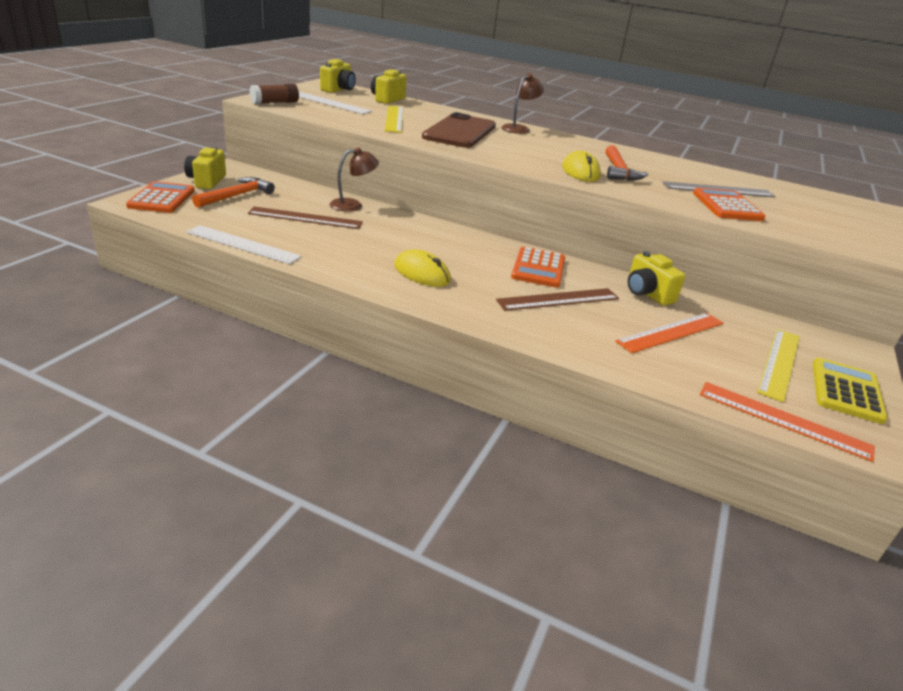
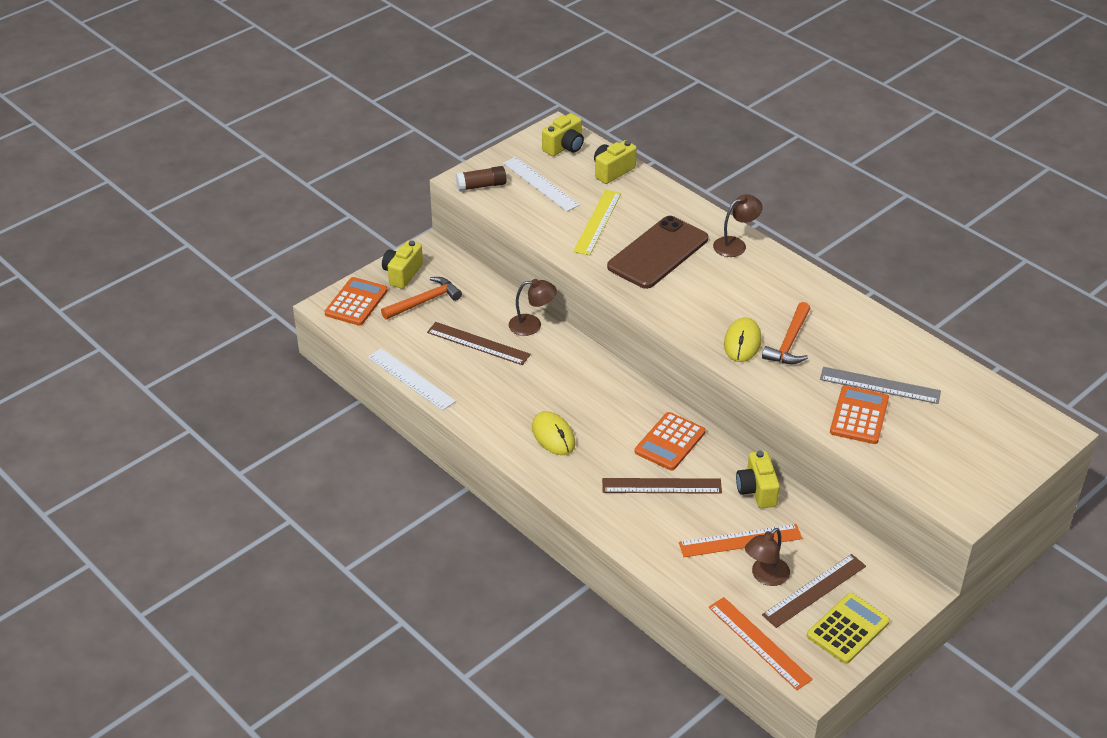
camera: 25 degrees right, 10 degrees up
yellow ruler [757,329,800,402] -> brown ruler [762,554,866,628]
none -> brown lamp [745,528,790,586]

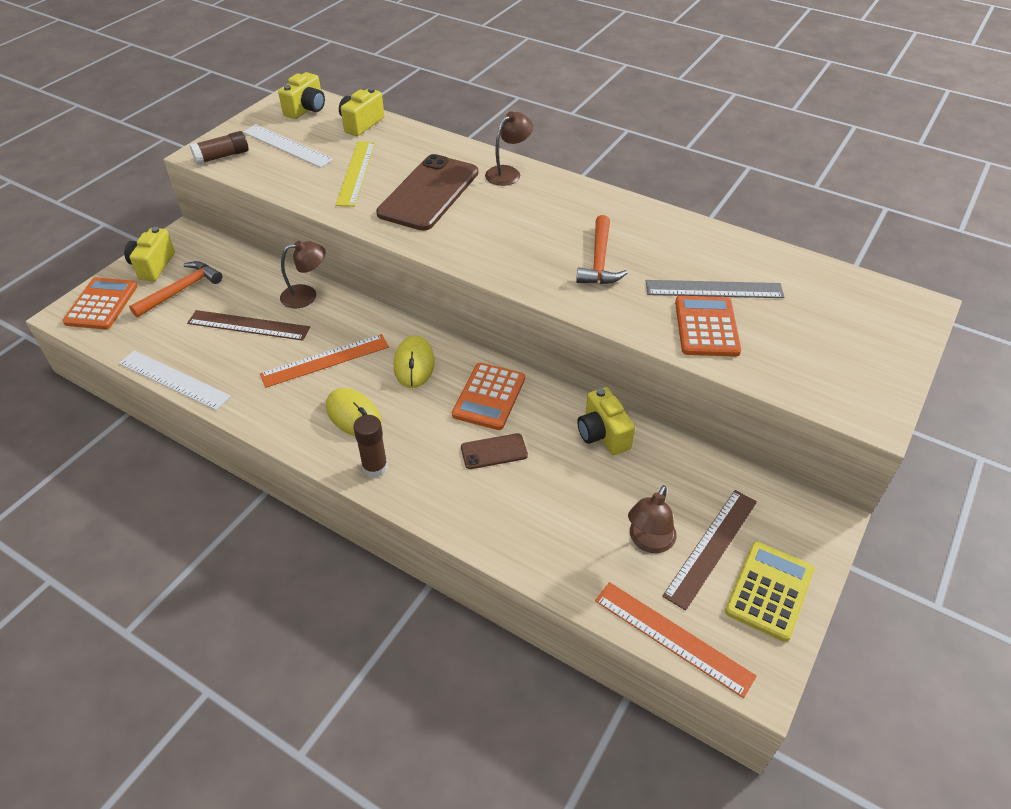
camera: 15 degrees left, 5 degrees up
brown ruler [602,478,722,494] -> brown phone [461,433,528,469]
orange ruler [679,524,802,557] -> orange ruler moved to [260,334,389,388]
yellow mouse [724,318,762,362] -> yellow mouse moved to [394,335,435,388]
none -> brown glue stick [353,415,388,477]

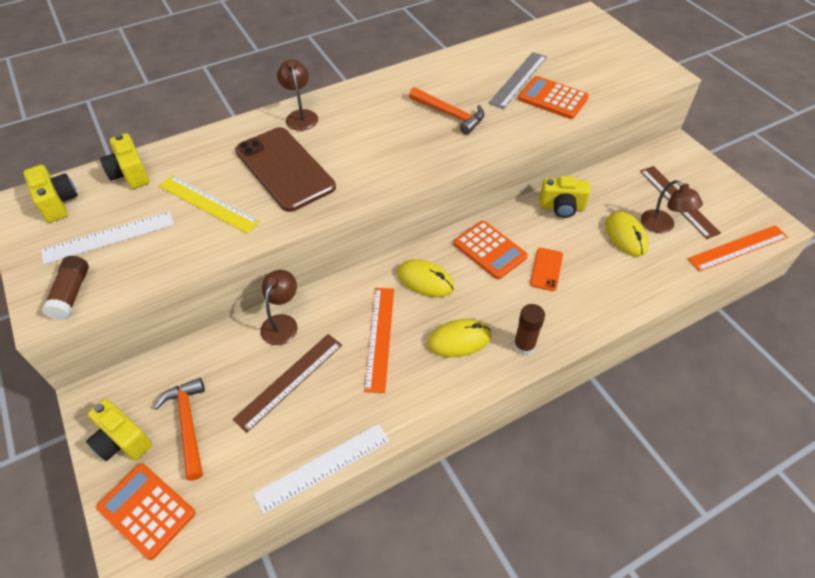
camera: 60 degrees left, 5 degrees up
brown phone [461,433,528,469] -> orange phone [530,248,563,291]
yellow calculator [725,541,814,642] -> none
none -> yellow mouse [605,211,649,257]

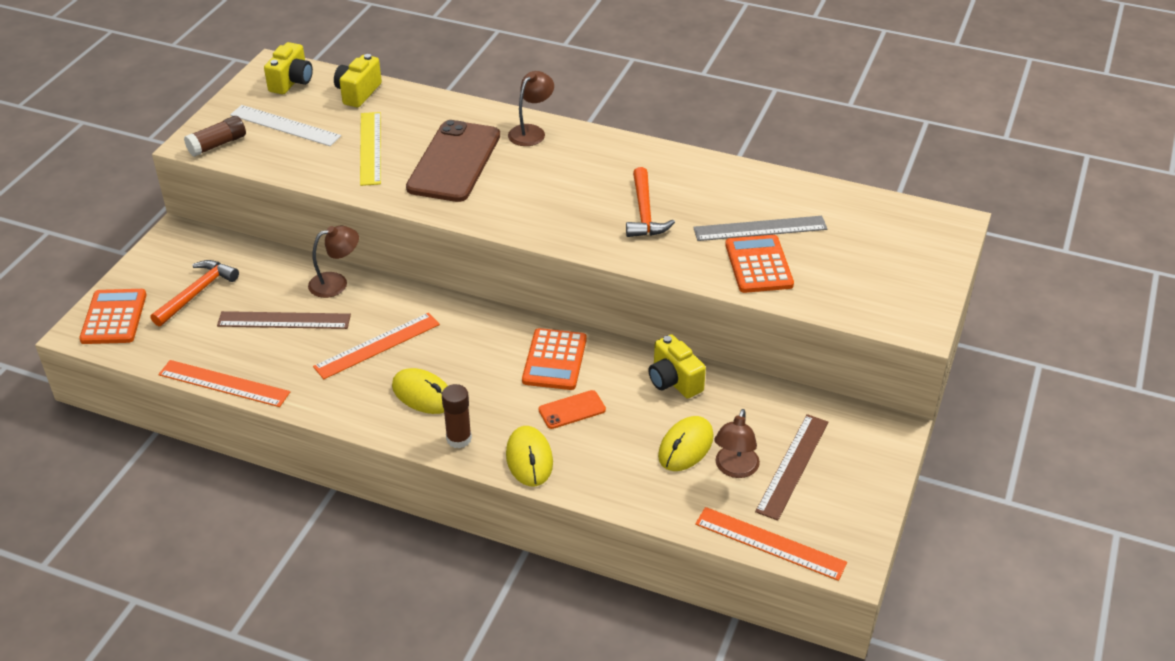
camera: 50 degrees right, 10 degrees down
yellow camera [86,399,152,461] -> none
white ruler [253,423,390,514] -> orange ruler [158,360,290,407]
yellow mouse [397,259,454,297] -> yellow mouse moved to [506,426,553,486]

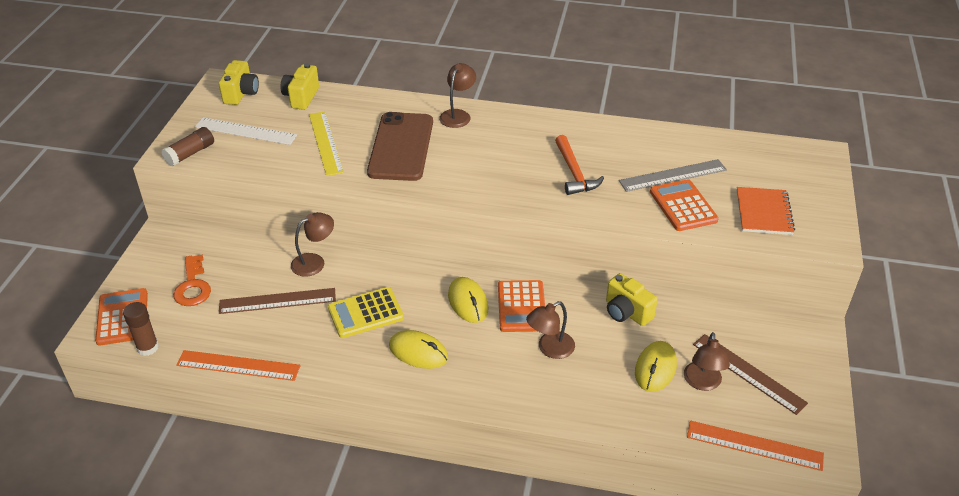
camera: 10 degrees left, 0 degrees up
orange hammer [150,260,239,326] -> orange key [173,255,211,306]
orange ruler [313,313,440,379] -> yellow calculator [328,287,404,338]
brown glue stick [442,384,472,449] -> brown glue stick moved to [123,302,159,356]
yellow mouse [506,426,553,486] -> yellow mouse moved to [448,277,489,323]
orange phone [538,390,606,429] -> brown lamp [526,301,575,359]
brown ruler [755,414,828,521] -> brown ruler turned 60 degrees counterclockwise [693,334,808,415]
none -> orange notebook [737,187,795,235]

